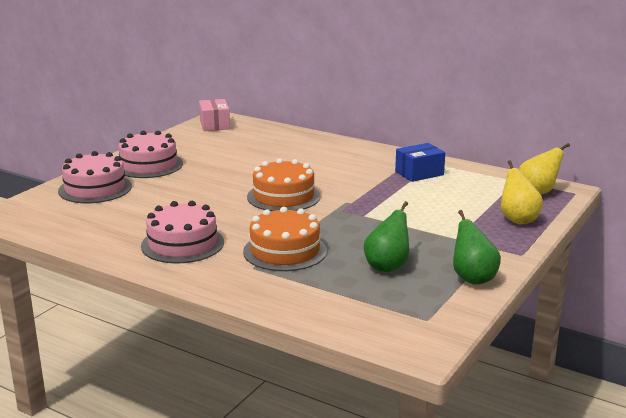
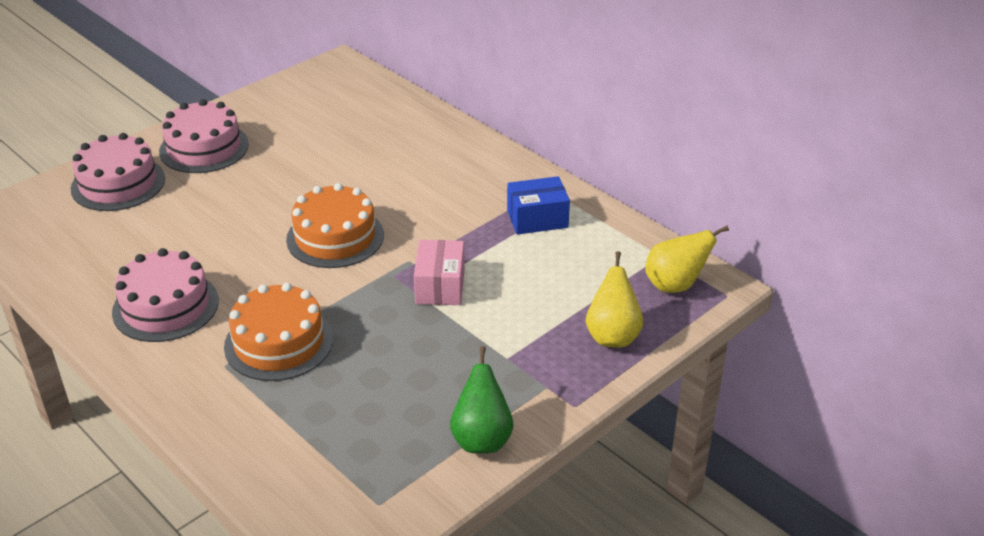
camera: 15 degrees right, 15 degrees up
pink box [199,99,230,131] -> pink box moved to [414,240,465,305]
green pear [364,201,409,272] -> none

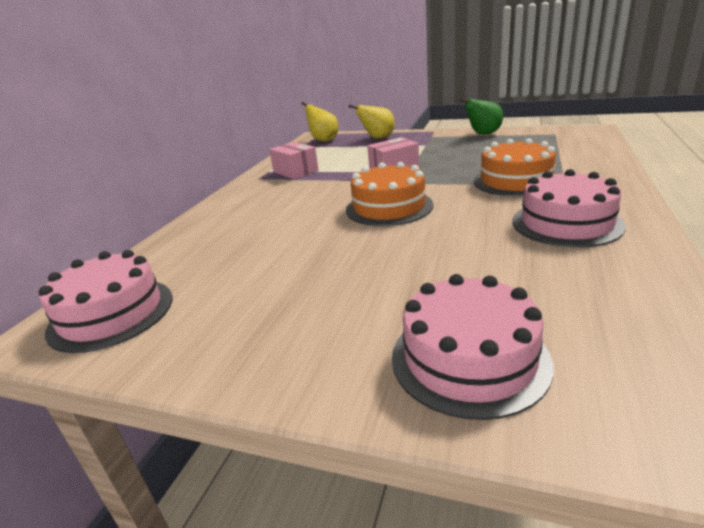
camera: 115 degrees left, 10 degrees down
pink cake [159,99,249,173] -> pink cake moved to [39,250,172,353]
blue box [507,176,570,235] -> pink box [269,142,319,179]

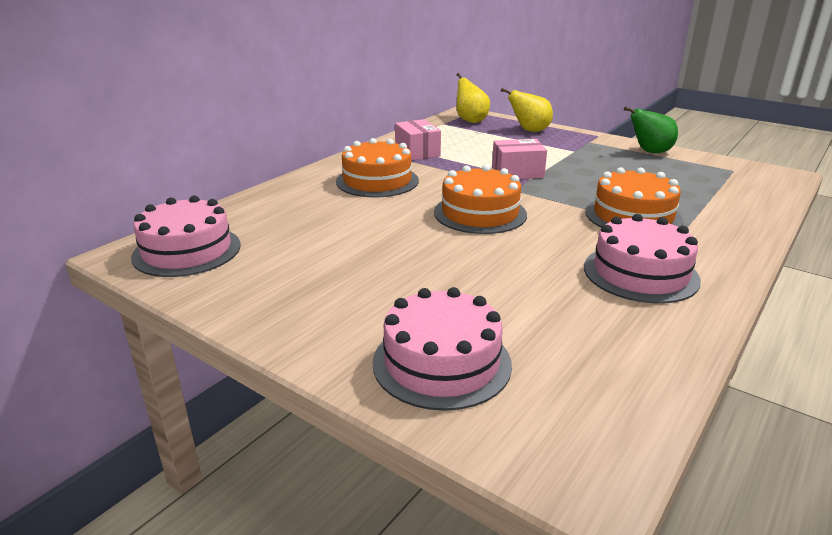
camera: 15 degrees right, 0 degrees up
none -> orange cake [336,138,419,197]

